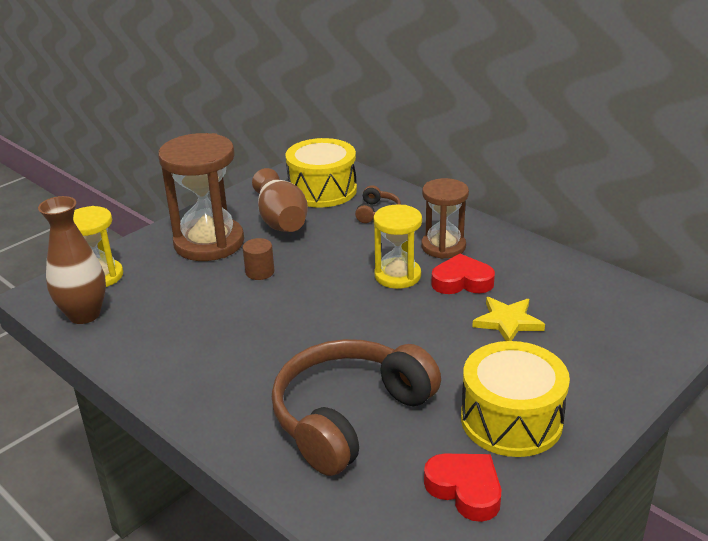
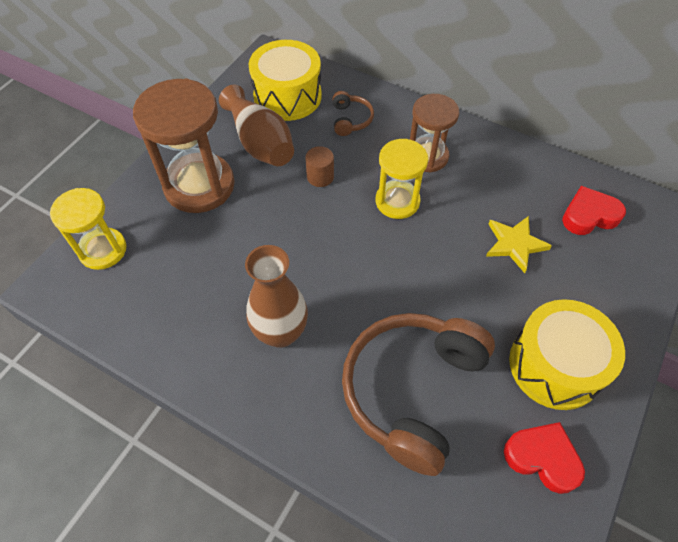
camera: 15 degrees left, 25 degrees up
brown vase [38,196,106,324] -> brown vase moved to [245,245,308,348]
brown cylinder [242,238,274,280] -> brown cylinder moved to [305,146,334,187]
red heart [431,254,495,294] -> red heart moved to [562,186,626,235]

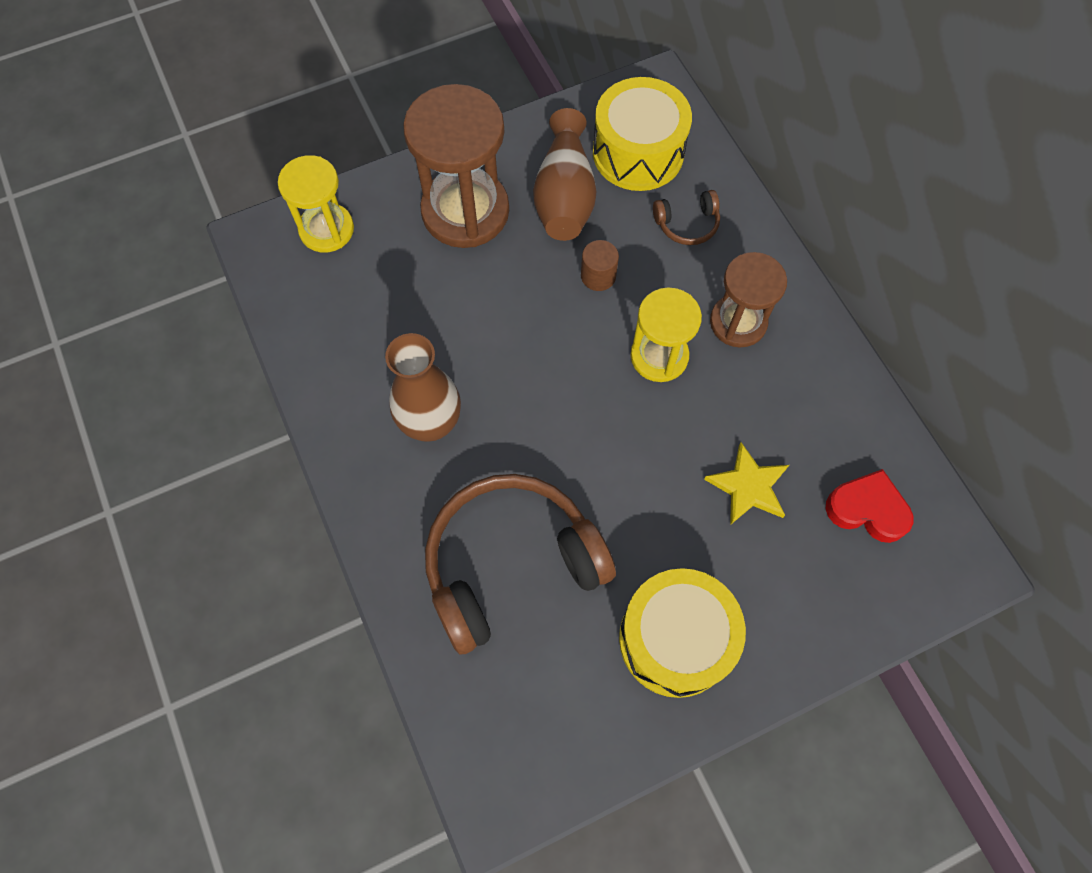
camera: 35 degrees right, 10 degrees up
brown headphones [332,91,374,136] -> brown headphones turned 45 degrees clockwise [653,190,720,245]
red heart [504,422,585,494] -> none

